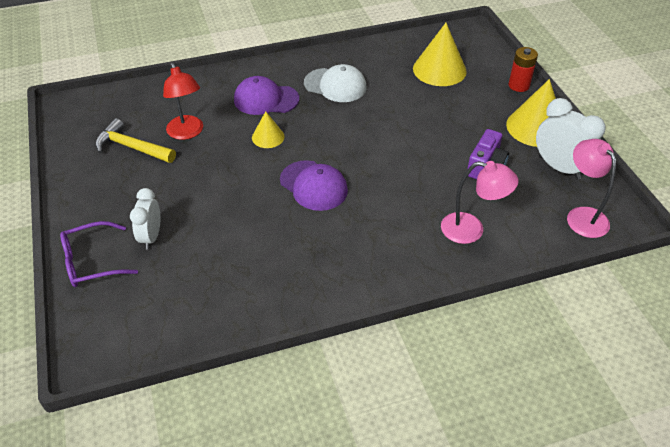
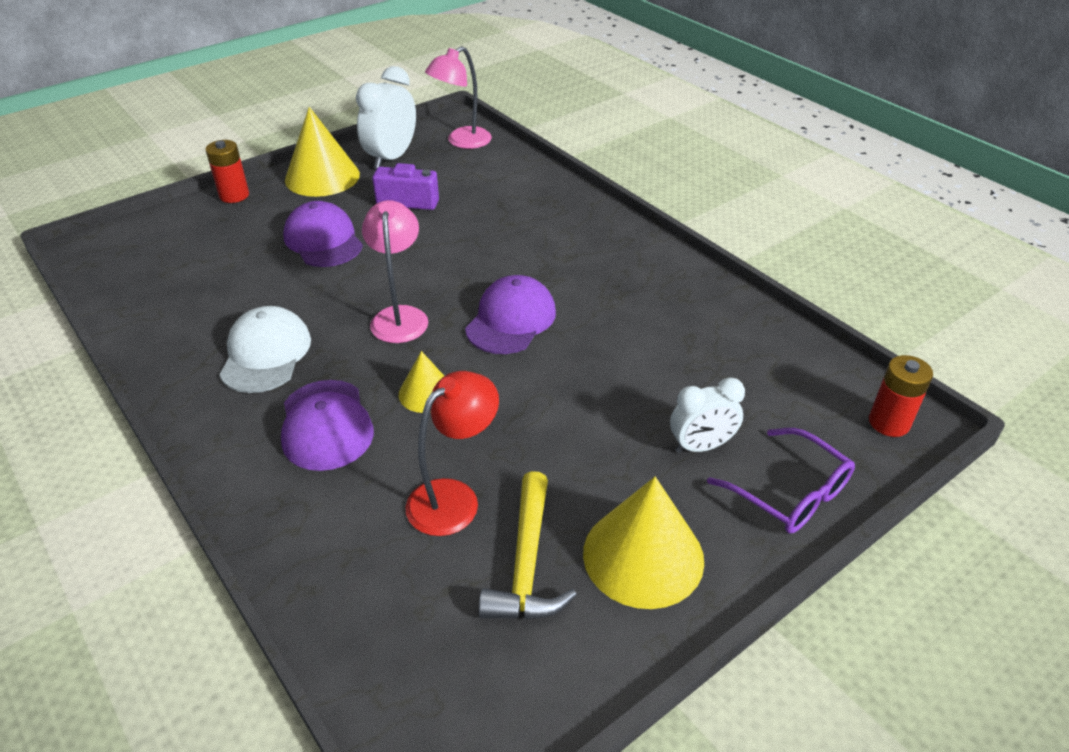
camera: 110 degrees left, 5 degrees down
yellow cone [413,23,467,86] -> yellow cone moved to [583,477,704,609]
pink lamp [441,161,519,244] -> pink lamp moved to [362,200,428,343]
none -> purple cap [283,201,363,267]
none -> red battery [869,355,933,437]

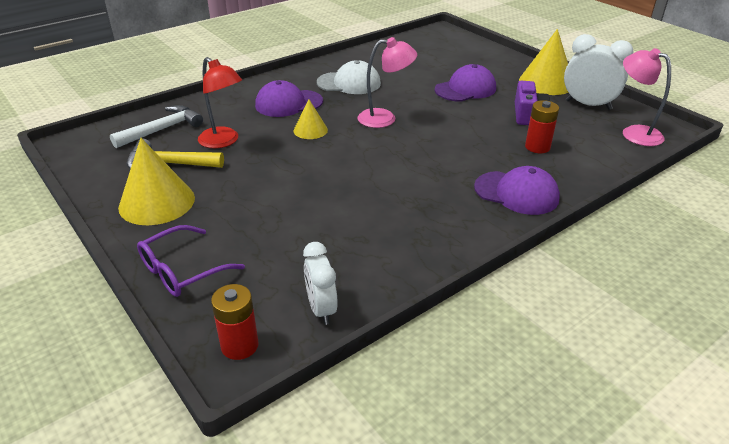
camera: 90 degrees right, 5 degrees down
red battery [205,140,249,203] -> red battery moved to [525,100,559,153]
purple cap [465,275,556,354] -> purple cap moved to [474,166,560,215]
white clock [670,377,745,453] -> white clock moved to [303,242,338,325]
none -> white hammer [110,105,203,148]

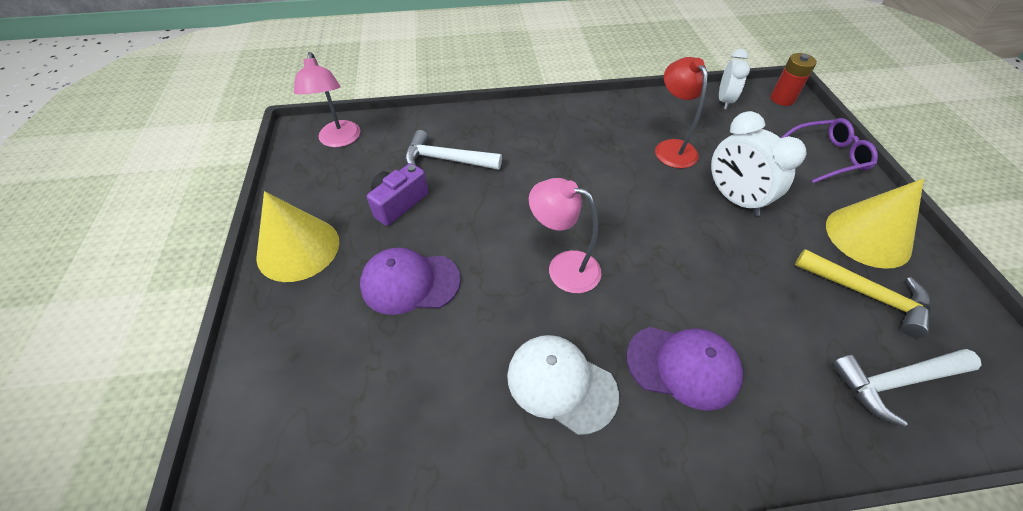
camera: 150 degrees left, 15 degrees up
red lamp [198,57,242,148] -> red lamp moved to [655,57,708,168]
yellow cone [293,100,328,139] -> none
purple cap [474,166,560,215] -> none
red battery [525,100,559,153] -> white hammer [405,130,502,170]
white clock [564,34,633,110] -> white clock moved to [711,111,806,216]

